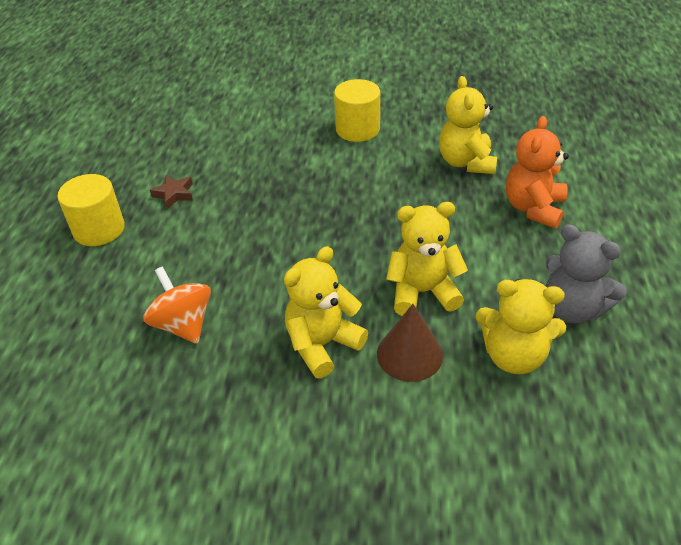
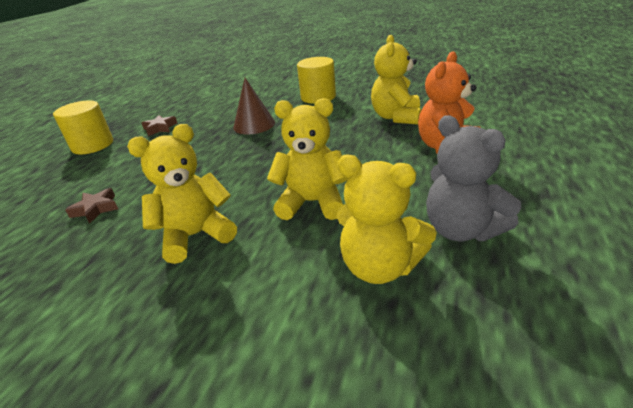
camera: 15 degrees right, 10 degrees down
orange spinning top [143,267,211,344] -> brown star [65,188,118,224]
brown cone [377,304,443,382] -> brown cone moved to [233,78,275,134]

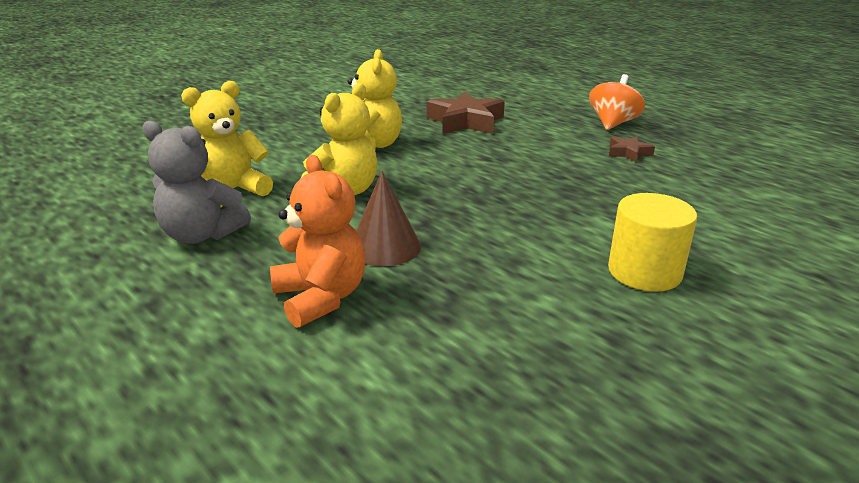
camera: 115 degrees right, 5 degrees down
yellow cylinder [53,100,113,155] -> orange spinning top [589,74,645,130]
brown star [65,188,118,224] -> brown star [427,91,505,134], size x1.96
brown cone [233,78,275,134] -> brown cone moved to [356,171,421,266]
yellow teddy bear [371,35,421,125] -> none
grey teddy bear [426,116,522,241] -> grey teddy bear turned 150 degrees counterclockwise [142,120,251,244]

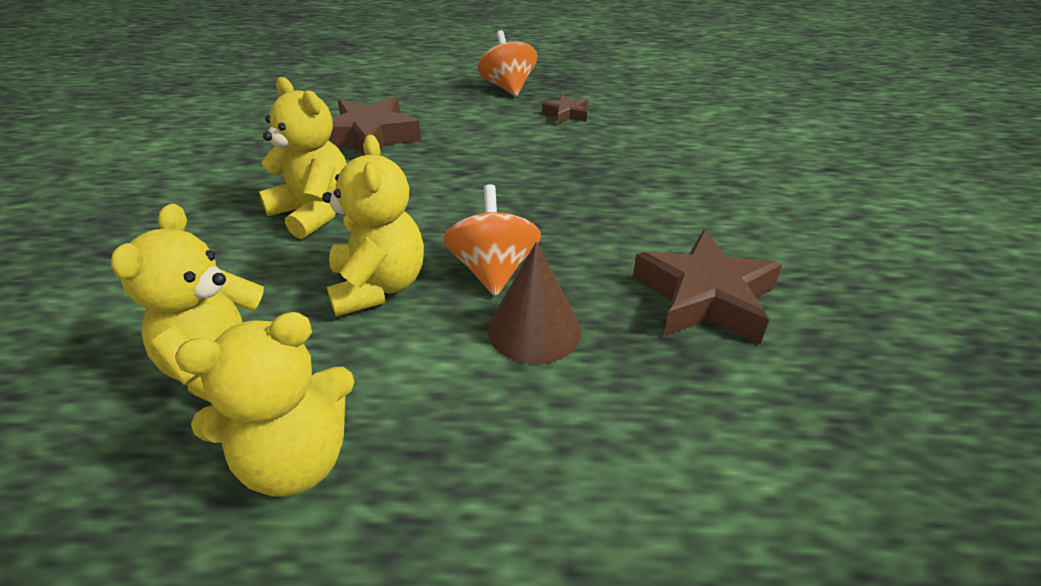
camera: 45 degrees left, 10 degrees up
grey teddy bear [142,120,251,244] -> yellow teddy bear [175,312,354,497]
orange teddy bear [270,155,366,328] -> none
yellow cylinder [608,193,697,292] -> none
none -> orange spinning top [443,184,541,296]
none -> brown star [633,230,782,344]

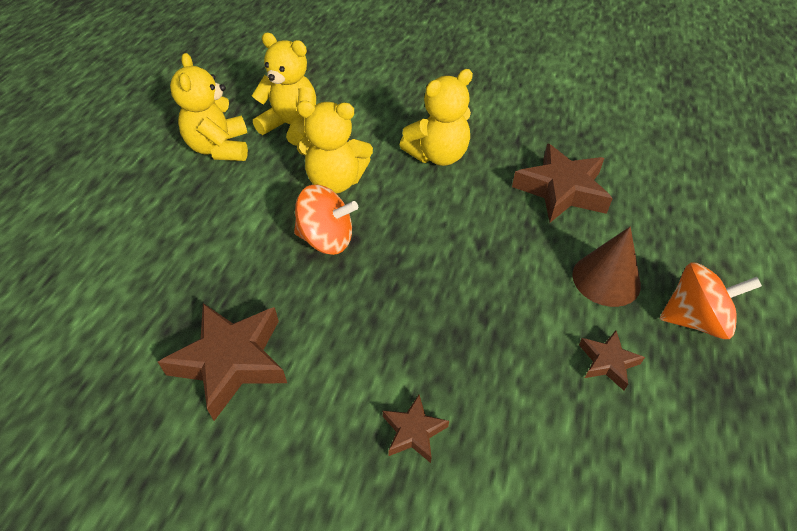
camera: 105 degrees right, 10 degrees up
brown cone [488,242,581,364] -> brown cone moved to [572,227,641,307]
none -> brown star [383,395,449,463]

